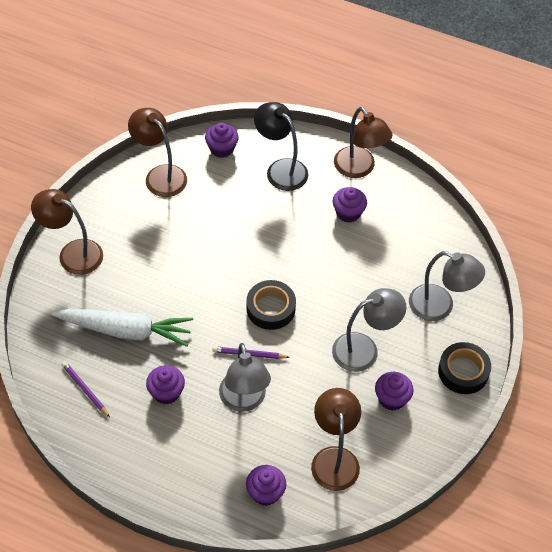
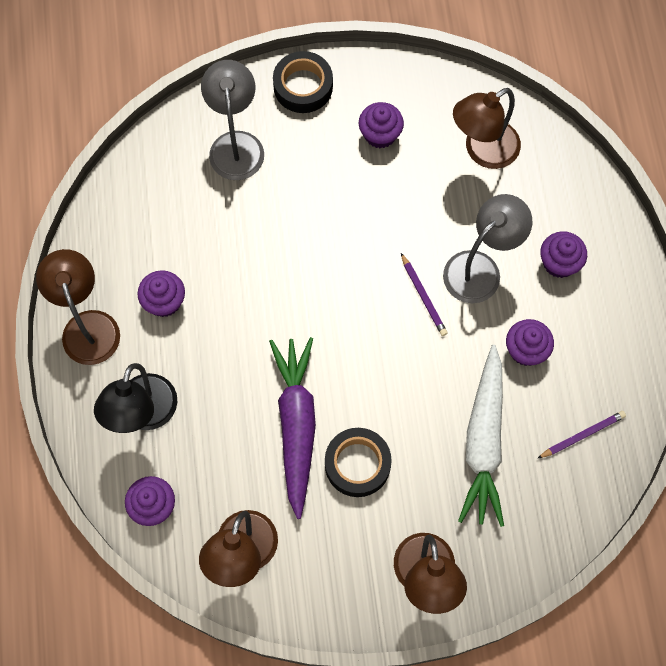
camera: 120 degrees left, 15 degrees up
white carrot [52,309,193,347] -> white carrot turned 150 degrees counterclockwise [458,345,504,527]
purple pencil [62,361,110,417] -> purple pencil turned 135 degrees counterclockwise [537,411,626,459]
black tape [246,280,296,330] -> black tape moved to [325,428,392,497]
purple cupcake [246,465,286,506] -> purple cupcake moved to [540,231,587,278]
grey lamp [332,288,406,372] -> none
brown lamp [334,107,393,178] -> brown lamp turned 45 degrees counterclockwise [36,249,120,365]
none -> purple carrot [269,337,316,519]

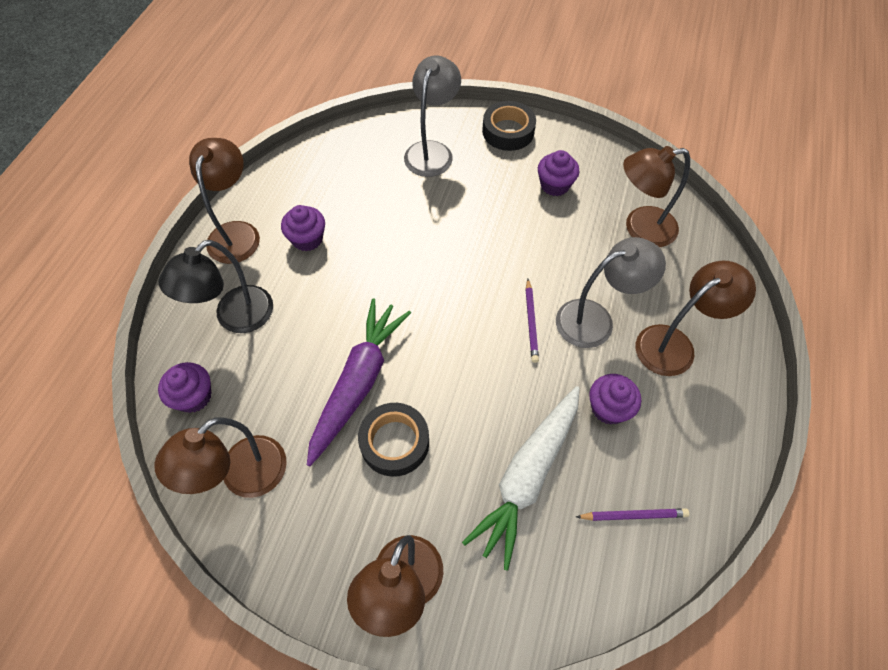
camera: 25 degrees right, 10 degrees down
purple cupcake [540,231,587,278] -> brown lamp [635,261,756,376]

